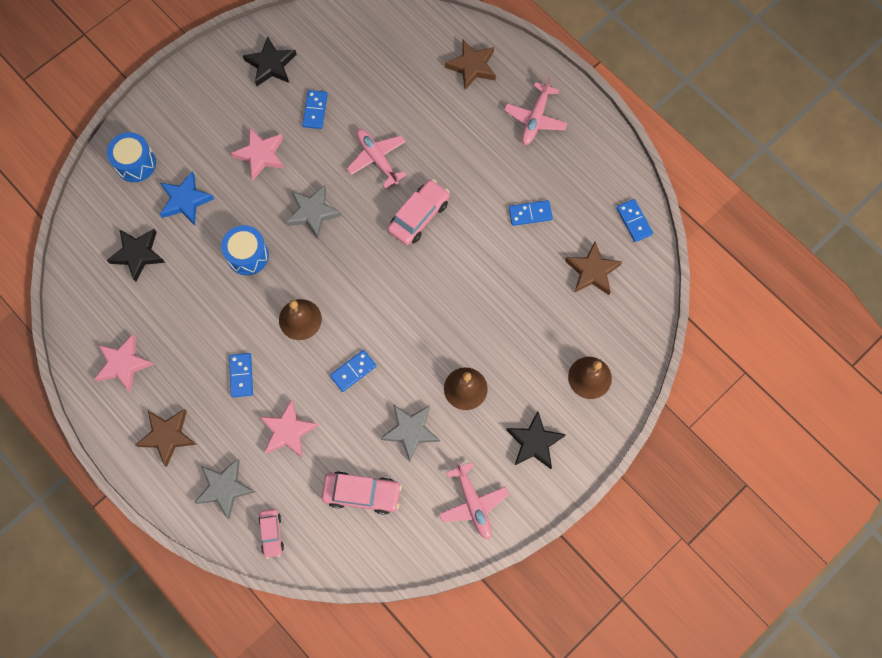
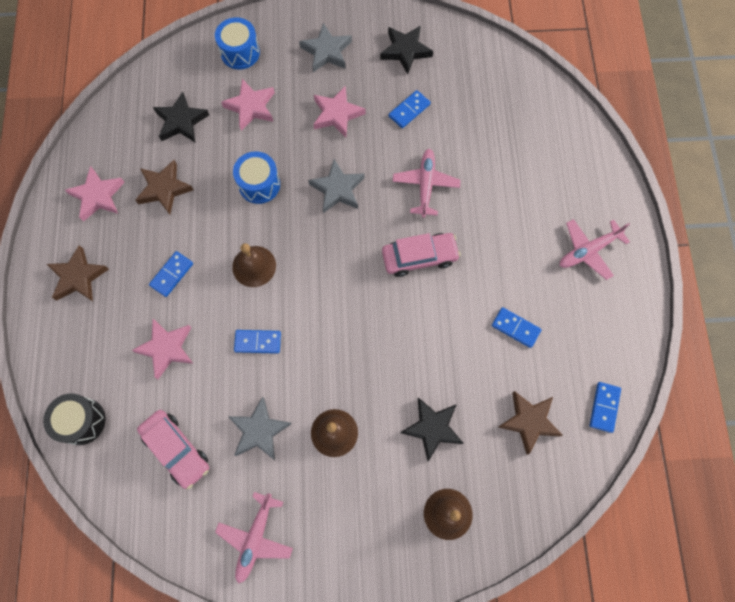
camera: 40 degrees right, 0 degrees up
blue star [160,171,214,225] -> pink star [221,79,275,131]
grey star [194,458,255,519] -> grey star moved to [299,23,352,72]
pink car [259,509,284,559] -> black drum [43,393,106,445]
brown star [445,40,496,90] -> brown star moved to [135,160,193,214]
black star [506,411,566,469] -> black star moved to [400,397,463,461]

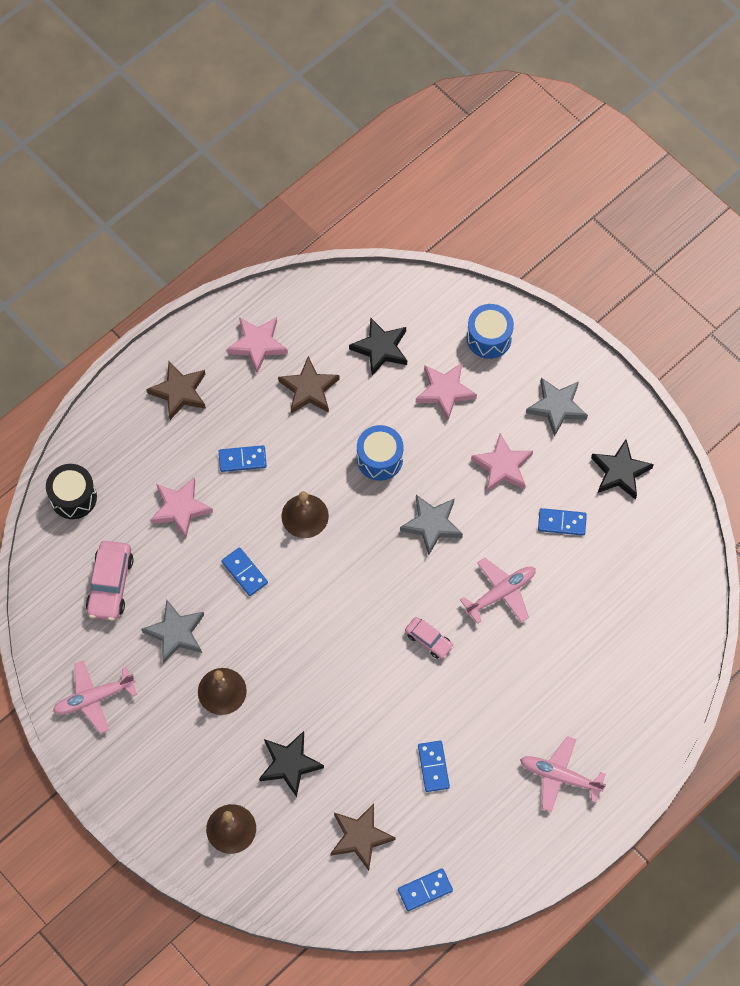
camera: 50 degrees right, 5 degrees down
pink car [382,233,461,277] -> pink car [405,617,454,659], size x0.61

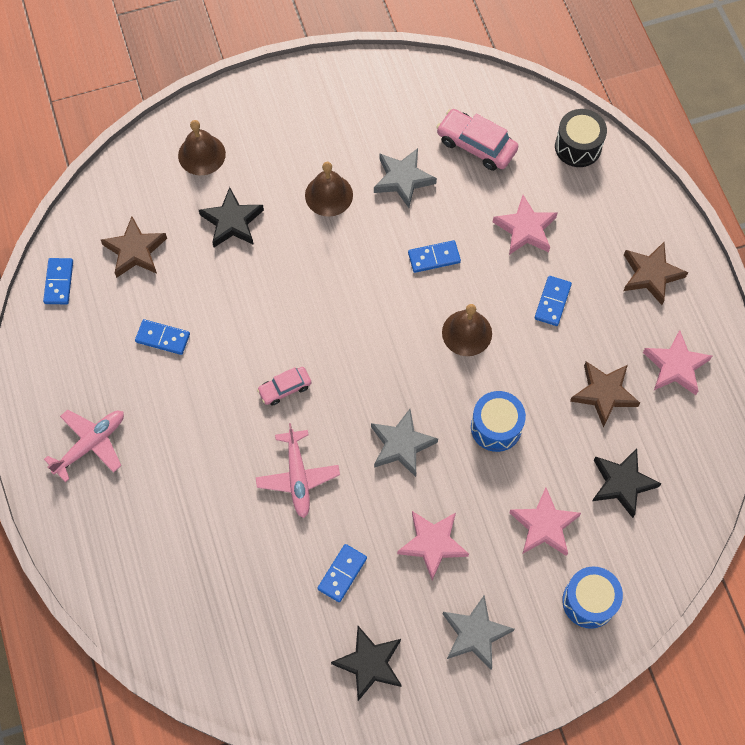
camera: 115 degrees right, 0 degrees up
pink plane [53,660,137,734] -> none

